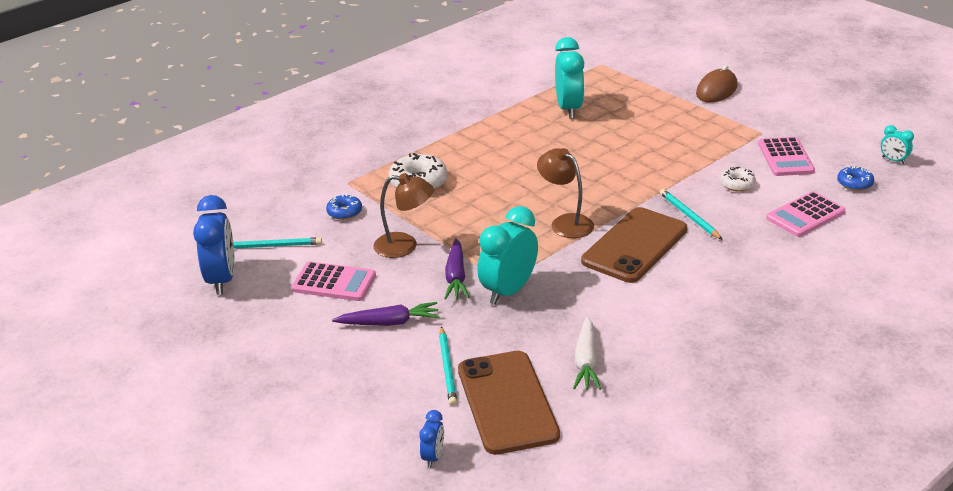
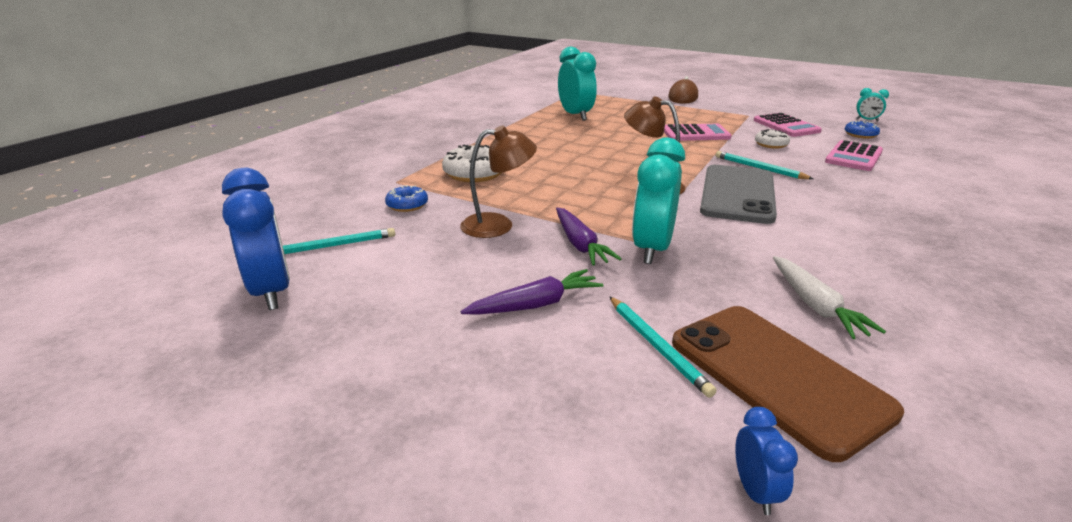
camera: 20 degrees left, 5 degrees down
pink calculator [291,261,376,301] -> pink calculator moved to [664,124,732,141]
brown phone [581,207,687,283] -> grey phone [700,165,777,224]

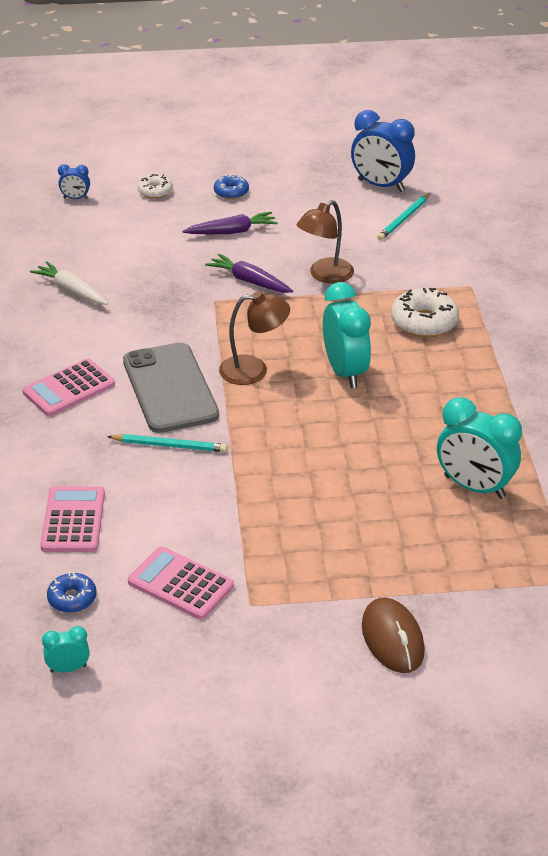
camera: 145 degrees right, 10 degrees up
blue donut [385,185,428,212] -> blue donut moved to [214,175,249,199]
purple carrot [461,269,604,315] -> purple carrot turned 135 degrees counterclockwise [182,212,278,234]
turquoise pencil [609,296,717,398] -> none
turquoise clock [632,137,685,264] -> turquoise clock moved to [323,282,371,388]
pink calculator [664,124,732,141] -> pink calculator moved to [23,359,115,416]
brown phone [672,306,904,462] -> none
blue clock [735,407,798,515] -> blue clock turned 45 degrees counterclockwise [58,164,90,199]
white donut [755,129,790,149] -> white donut moved to [137,174,173,199]

